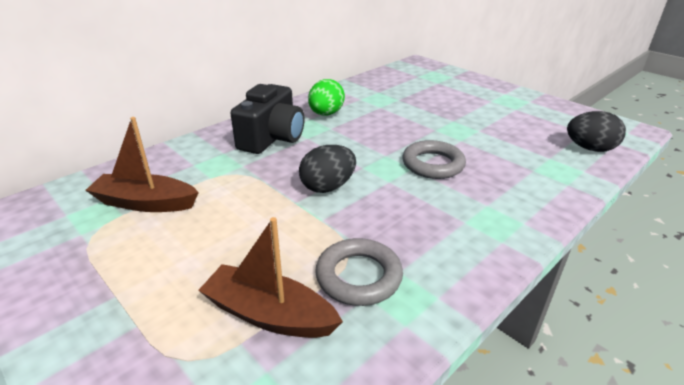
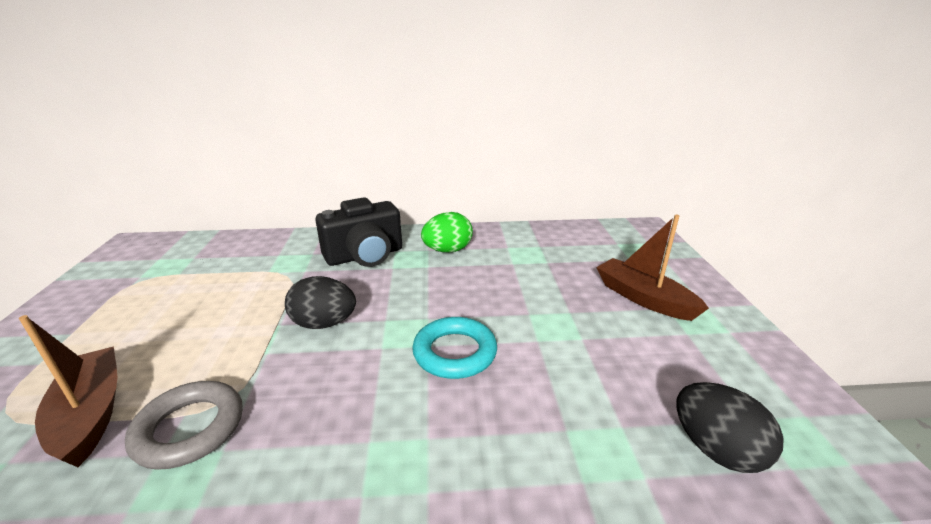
camera: 40 degrees right, 5 degrees down
brown boat [85,117,199,212] -> brown boat moved to [596,215,709,321]
grey ring [402,140,466,179] -> turquoise ring [412,317,497,379]

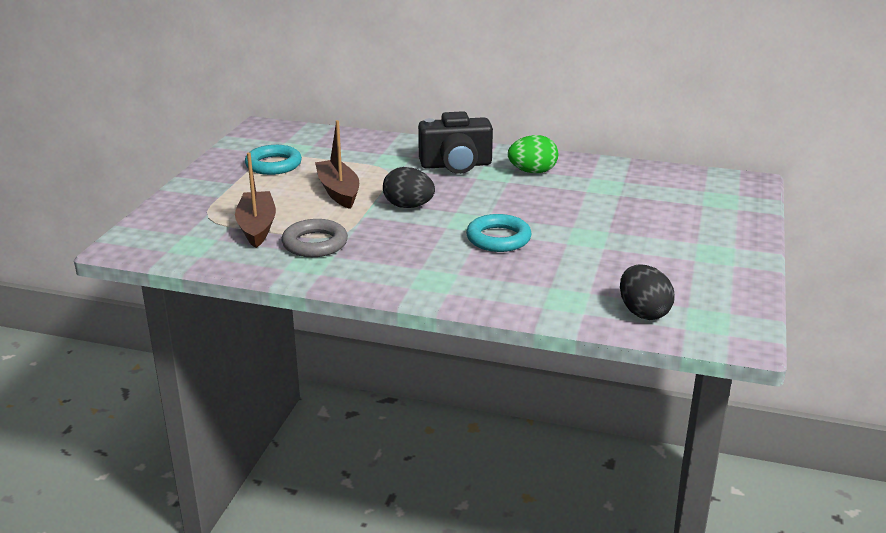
camera: 20 degrees right, 0 degrees up
brown boat [596,215,709,321] -> brown boat moved to [315,120,359,209]
none -> turquoise ring [245,145,302,175]

